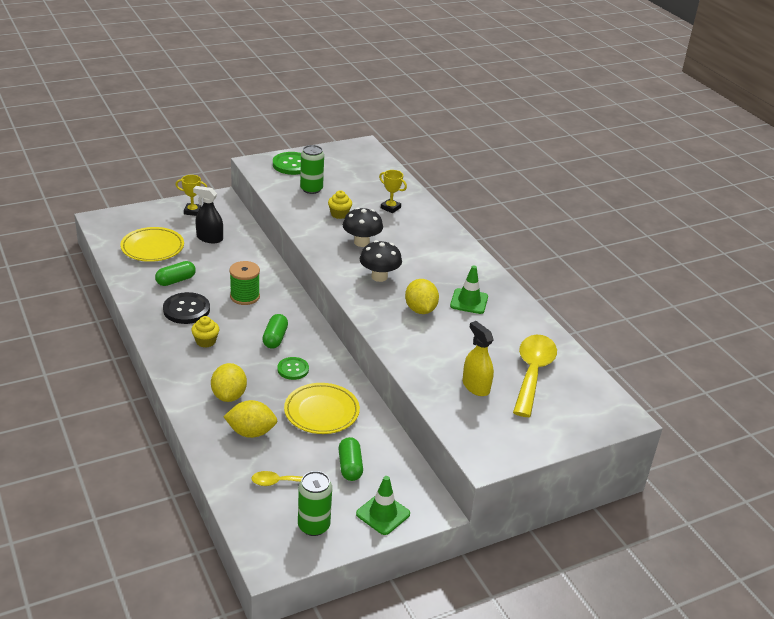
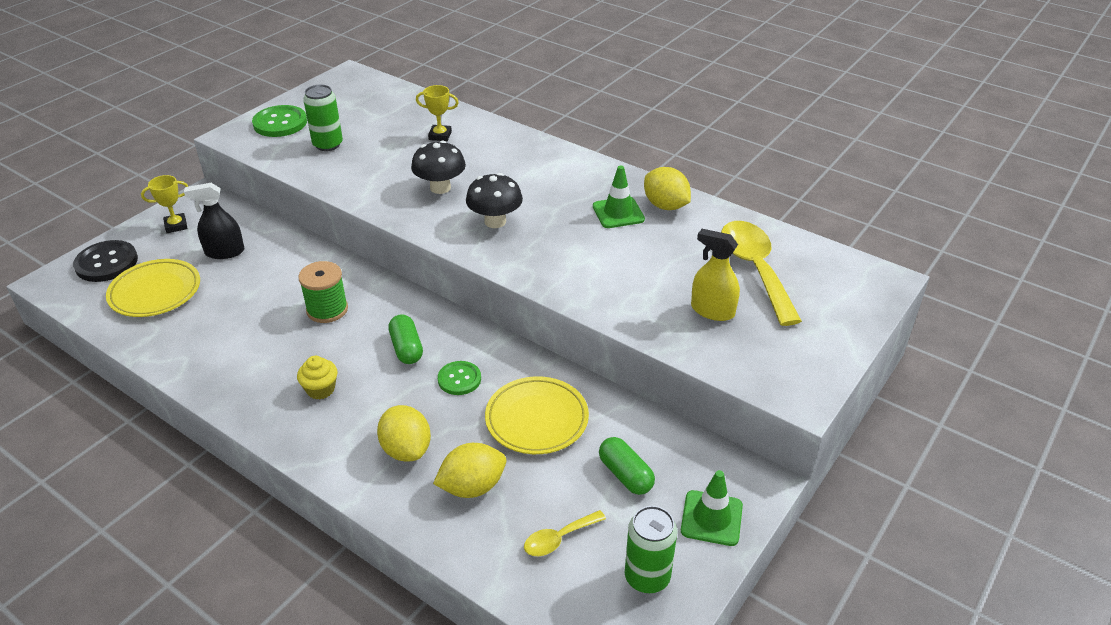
camera: 25 degrees left, 5 degrees up
green capsule [155,261,196,286] -> none
black button [163,292,210,324] -> black button moved to [73,240,138,282]
yellow cupcake [328,190,352,219] -> none
yellow lemon [405,279,439,314] -> yellow lemon moved to [644,167,691,210]

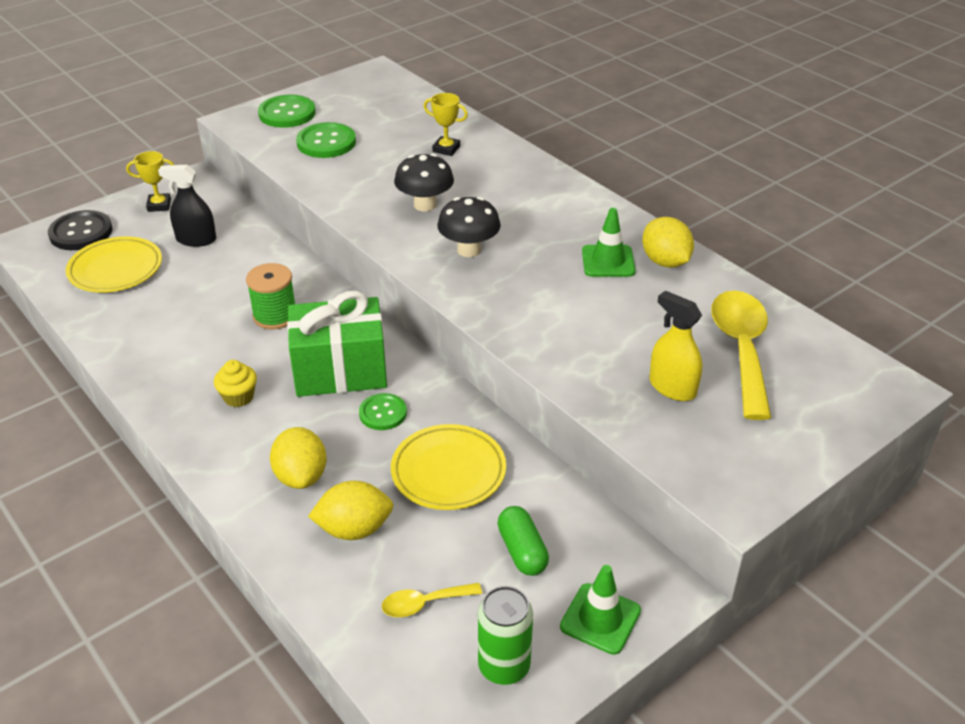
camera: 15 degrees right, 0 degrees up
green can [303,85,343,151] -> green button [296,122,356,158]
green capsule [388,314,423,364] -> green gift [287,291,387,397]

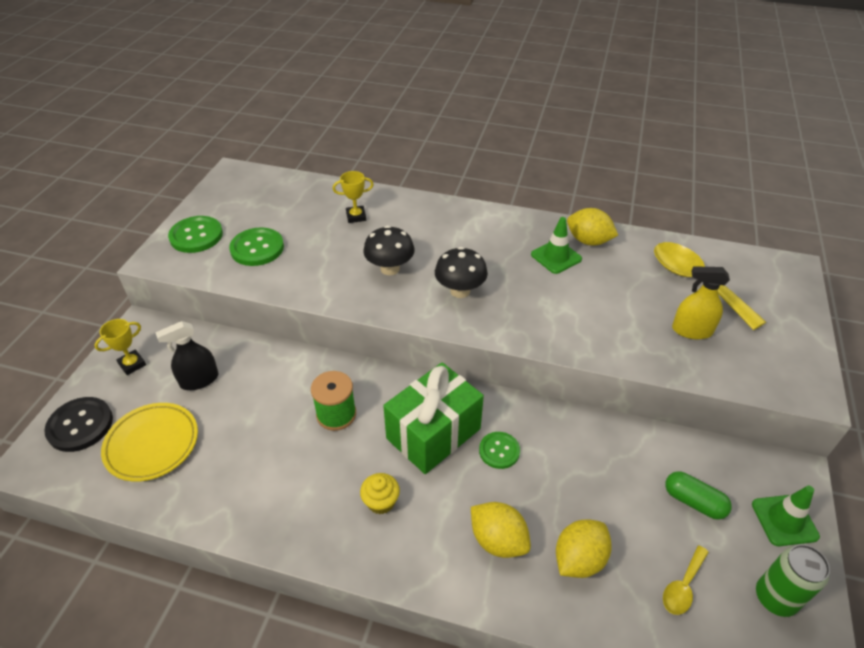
camera: 35 degrees left, 5 degrees up
yellow plate [391,424,506,510] -> none

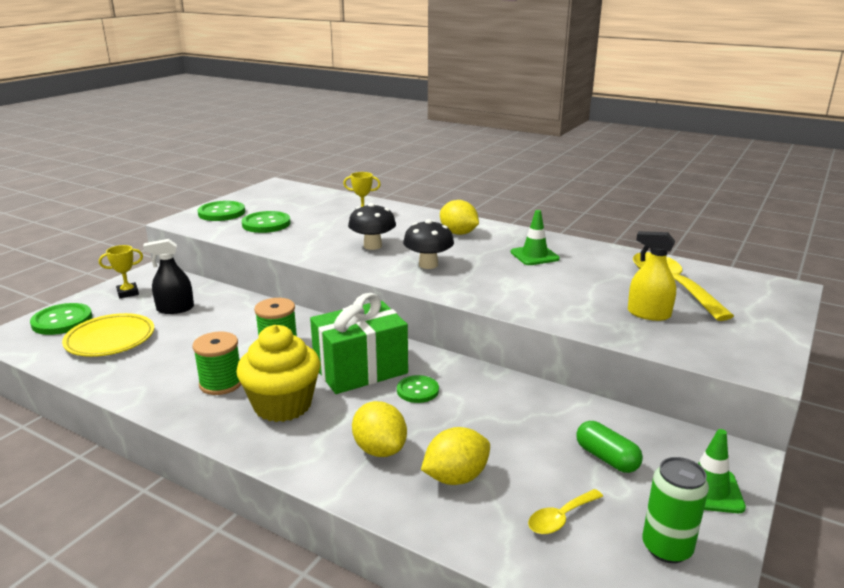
camera: 15 degrees right, 20 degrees down
black button [44,397,113,452] -> green button [30,303,92,335]
yellow cupcake [360,473,400,514] -> yellow cupcake [236,325,321,422], size x2.06
yellow lemon [567,208,618,246] -> yellow lemon moved to [440,200,479,235]
none -> green spool [193,332,242,395]

